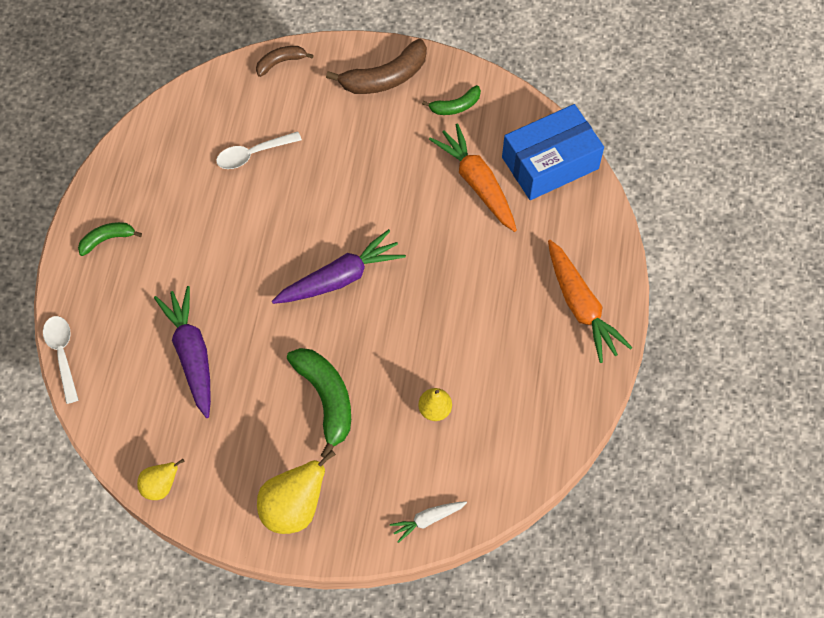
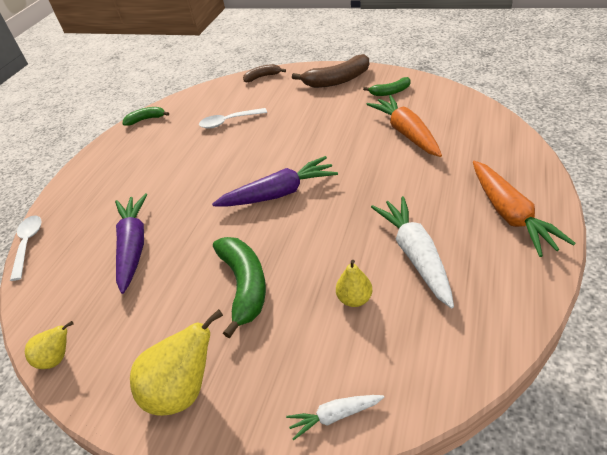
camera: 15 degrees right, 20 degrees down
green banana [78,222,142,256] -> green banana moved to [123,107,169,126]
blue box [502,104,604,200] -> none
none -> white carrot [371,196,454,308]

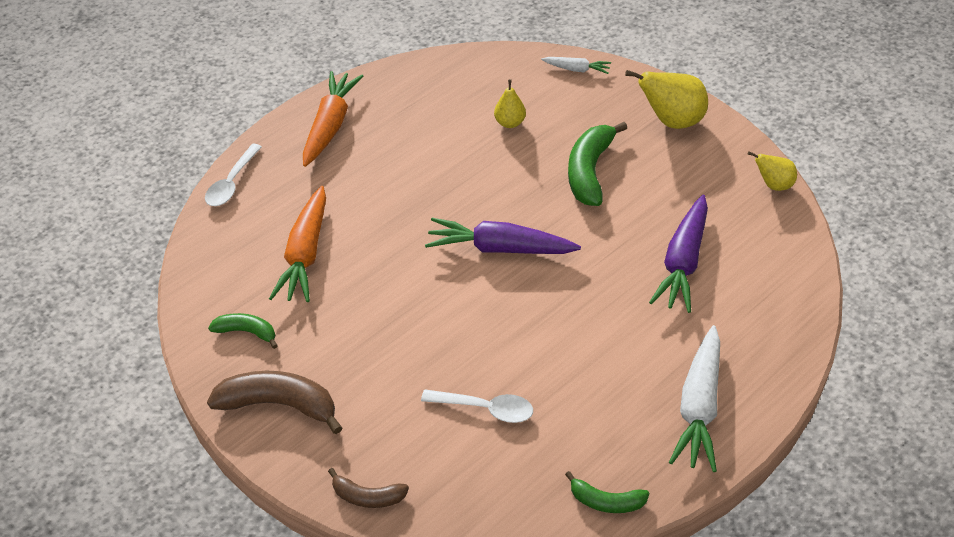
camera: 155 degrees left, 5 degrees up
white spoon [10,215,42,281] -> white spoon moved to [205,144,262,206]
white carrot [371,196,454,308] -> white carrot moved to [669,325,720,472]

